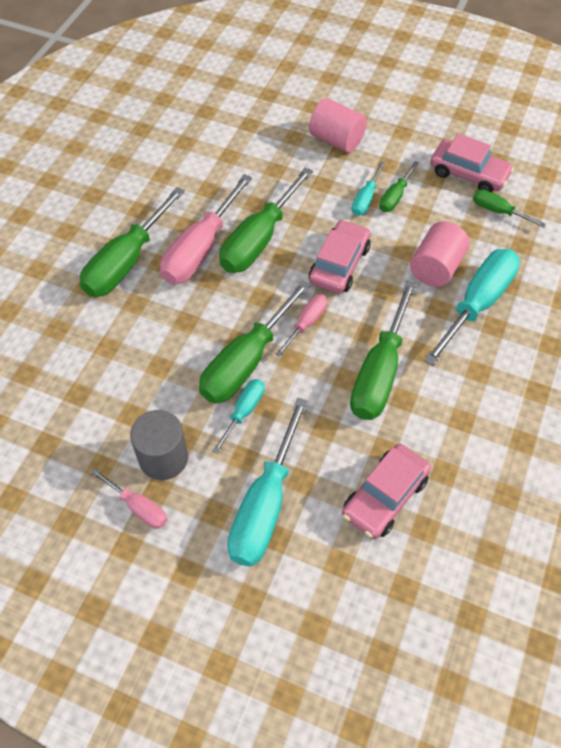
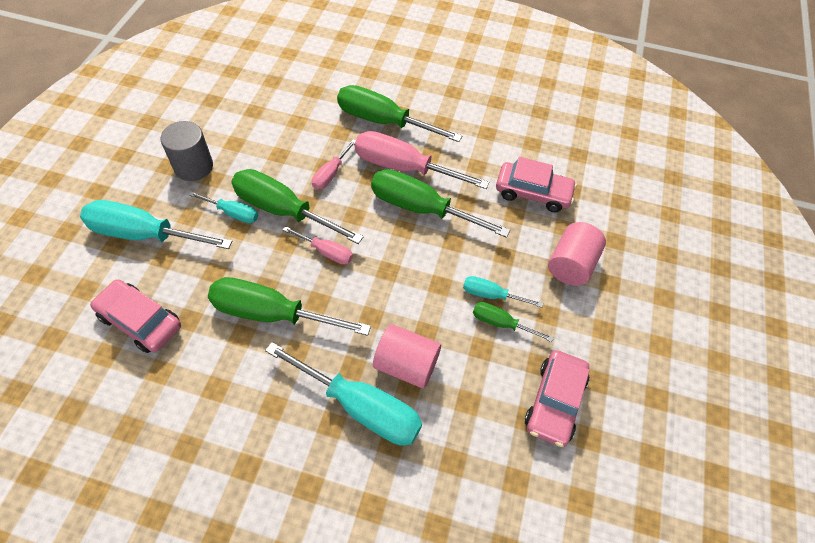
camera: 80 degrees right, 0 degrees up
pink screwdriver [91,468,167,529] -> pink screwdriver moved to [312,140,355,189]
pink car [309,220,370,294] -> pink car moved to [496,157,577,212]
green screwdriver [473,189,546,228] -> none

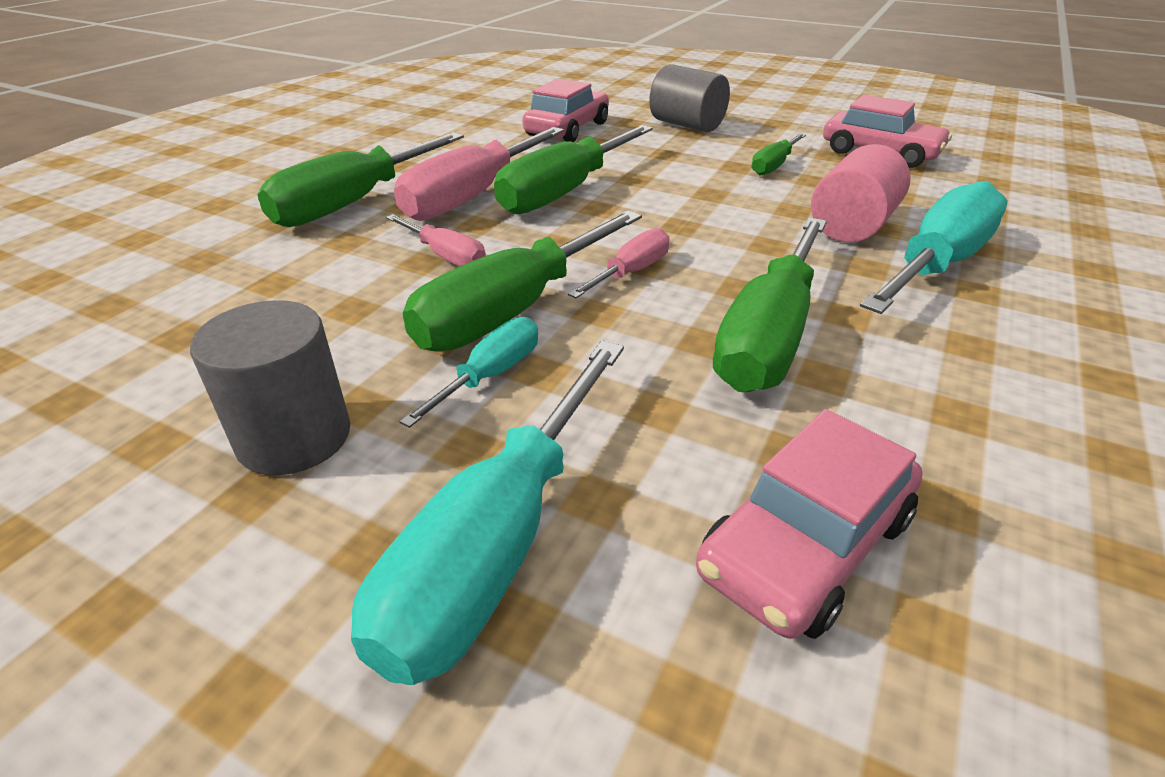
camera: 75 degrees left, 20 degrees down
turquoise screwdriver [463,276,543,308] -> none
pink cylinder [548,222,606,286] -> grey cylinder [649,64,730,132]

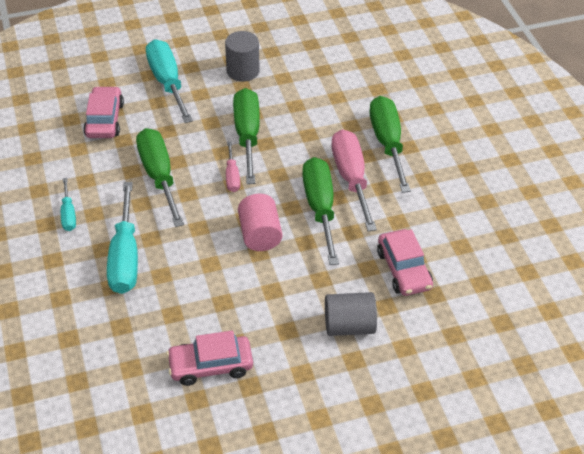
camera: 135 degrees right, 10 degrees up
pink screwdriver [386,214,486,266] -> none
turquoise screwdriver [399,317,538,428] -> turquoise screwdriver moved to [61,178,76,231]
green screwdriver [751,133,806,175] -> none
pink cylinder [811,144,911,242] -> pink cylinder moved to [238,194,282,251]

